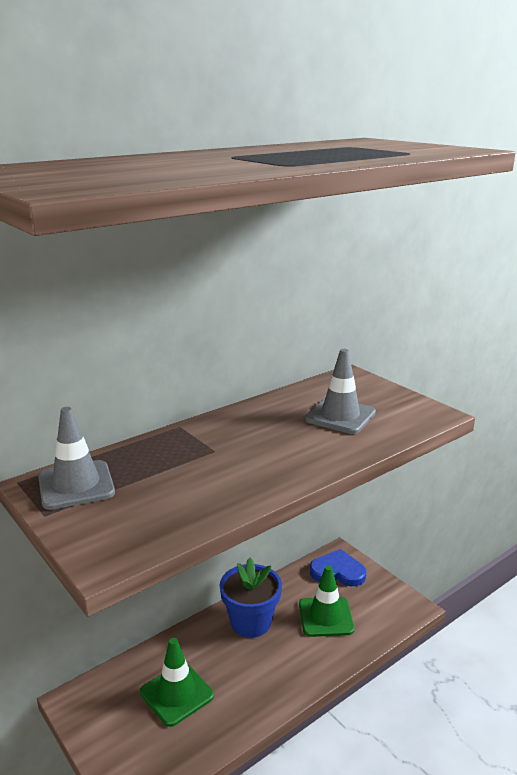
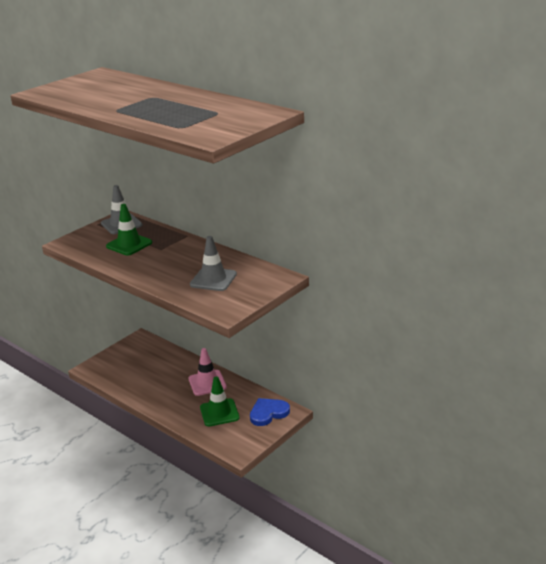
camera: 80 degrees right, 5 degrees up
green traffic cone [140,638,214,727] -> green traffic cone moved to [106,204,152,255]
blue flower pot [220,558,282,638] -> pink traffic cone [189,348,227,396]
blue heart [310,549,366,586] -> blue heart turned 120 degrees counterclockwise [250,398,290,426]

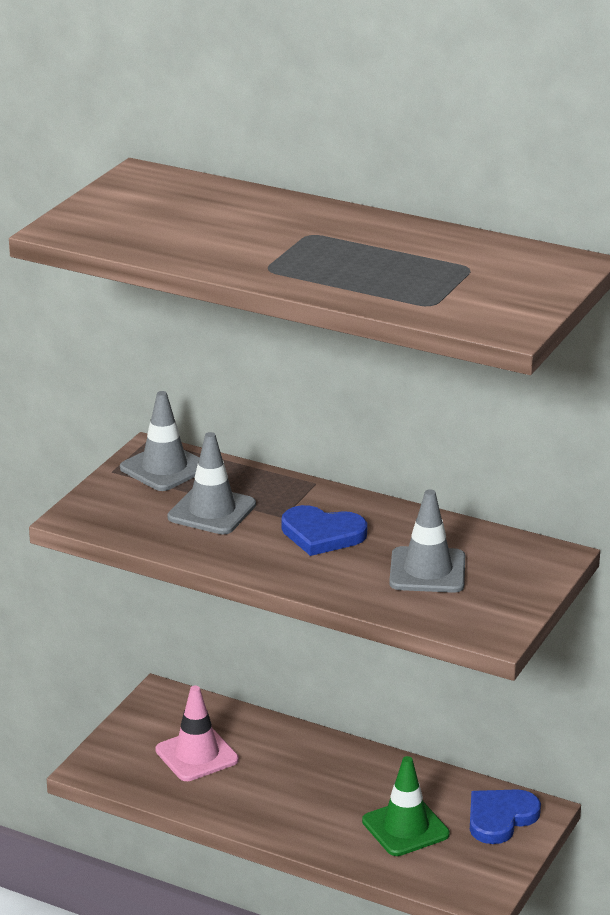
camera: 15 degrees left, 0 degrees up
green traffic cone [106,204,152,255] -> grey traffic cone [167,432,256,535]
pink traffic cone [189,348,227,396] -> pink traffic cone moved to [155,686,239,781]
none -> blue heart [282,505,367,556]

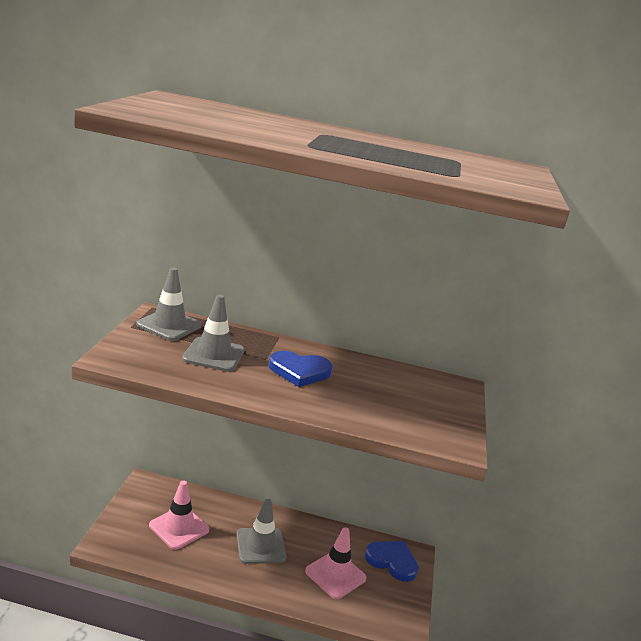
camera: 20 degrees left, 5 degrees down
green traffic cone [362,756,450,856] -> pink traffic cone [305,527,367,599]
grey traffic cone [389,489,465,593] -> grey traffic cone moved to [236,499,286,564]
blue heart [470,789,541,844] -> blue heart turned 90 degrees clockwise [365,541,419,582]

